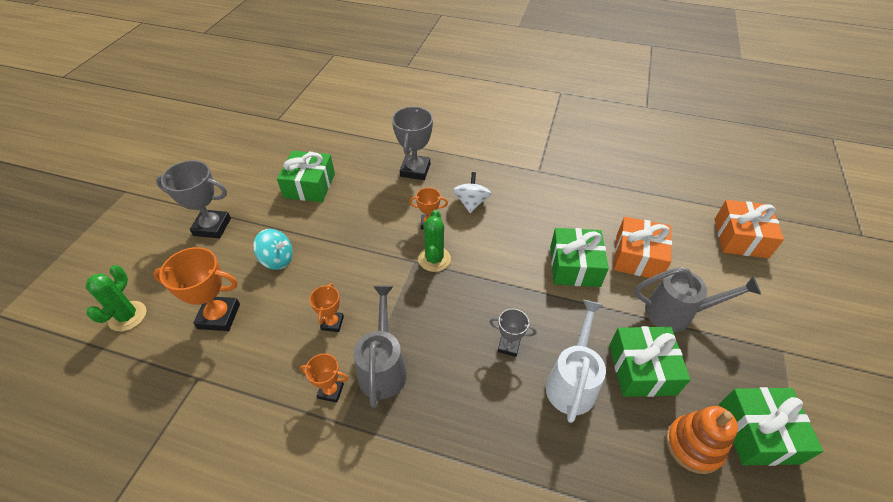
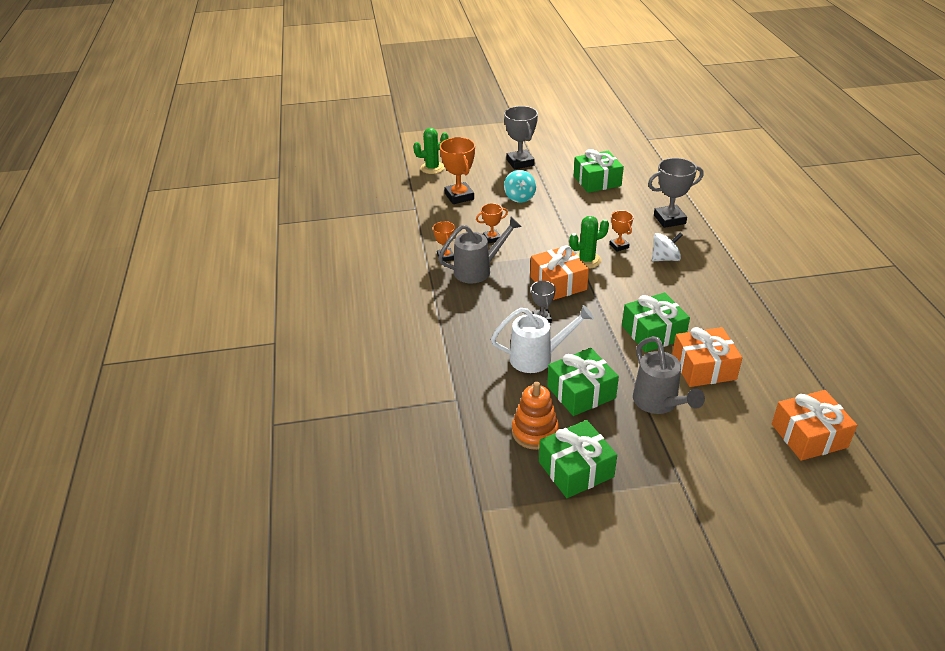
camera: 65 degrees right, 10 degrees down
none -> orange gift [530,245,589,300]

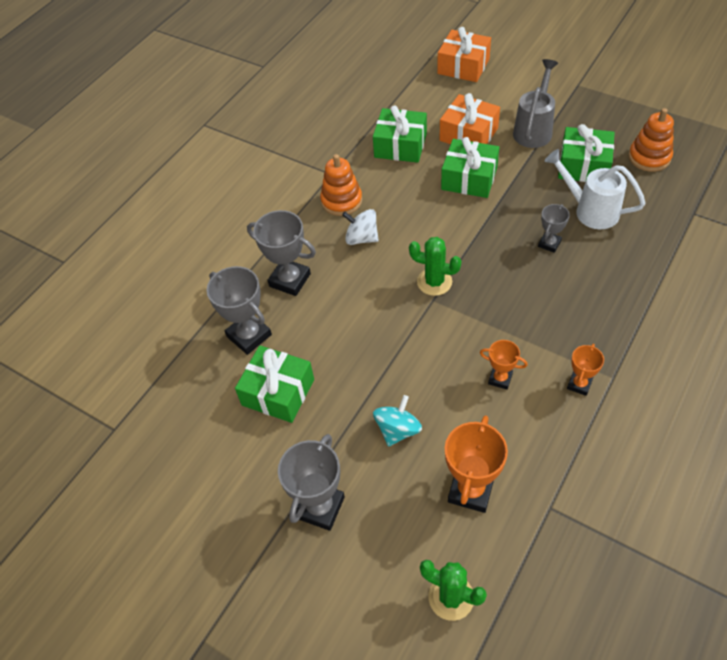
camera: 135 degrees left, 15 degrees up
grey watering can [438,217,522,284] -> none
orange gift [530,245,589,300] -> none
green gift [539,420,617,498] -> green gift moved to [373,105,427,163]
orange trophy [609,211,634,252] -> none
none -> grey trophy [206,266,272,355]
none -> orange stacking toy [320,154,362,216]

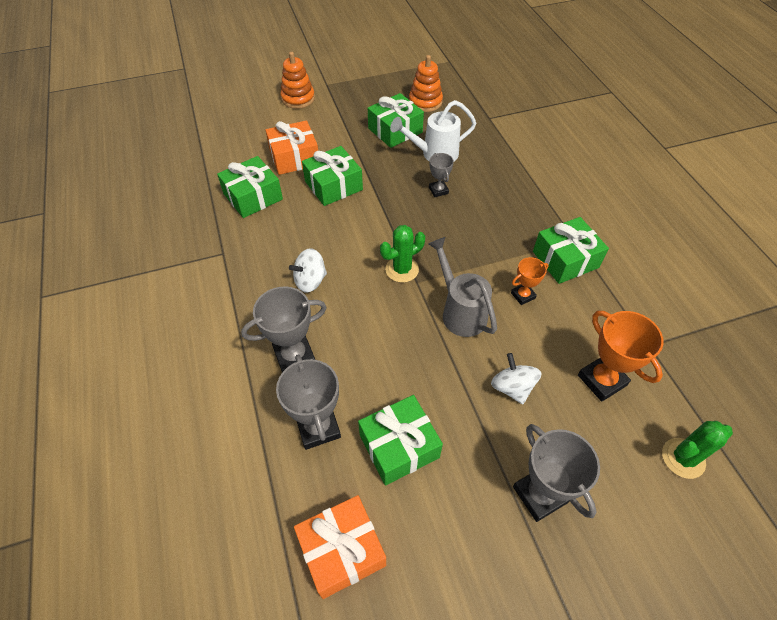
camera: 55 degrees left, 0 degrees up
grey trophy [206,266,272,355] -> grey trophy turned 75 degrees clockwise [276,354,341,450]
orange stacking toy [320,154,362,216] -> orange stacking toy moved to [280,52,315,109]
turquoise spinning top [373,395,422,447] -> white spinning top [491,353,542,404]
orange gift [437,27,491,82] -> orange gift moved to [294,495,386,599]
grey watering can [513,59,558,148] -> grey watering can moved to [428,237,497,337]
orange trophy [567,344,604,396] -> green gift [533,217,609,284]

